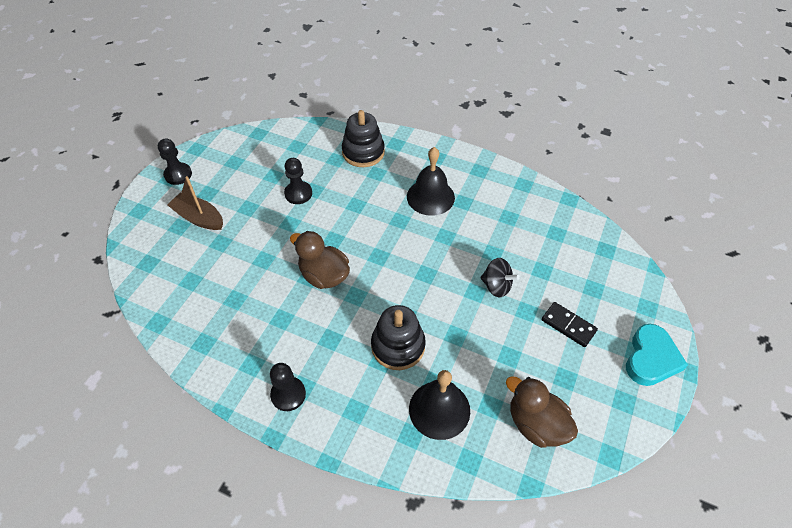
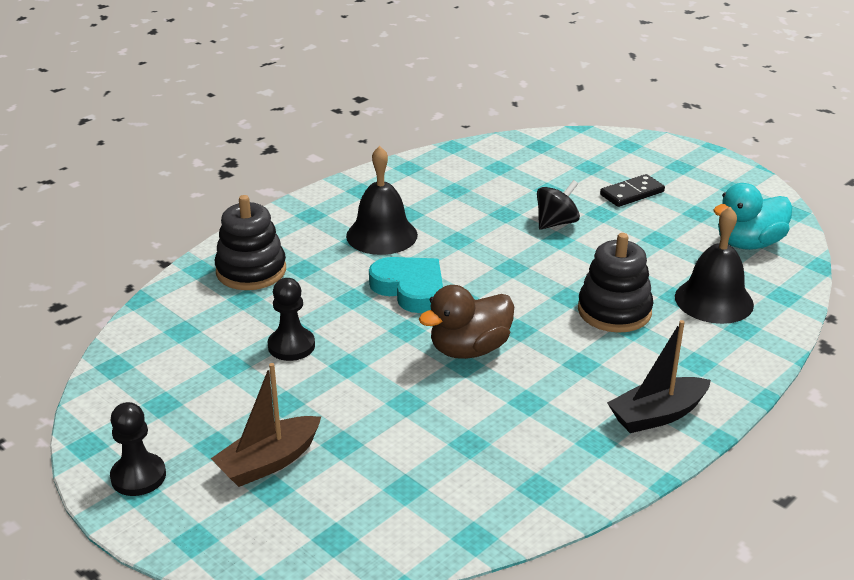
camera: 70 degrees left, 20 degrees down
black pawn [270,363,306,411] -> black boat [607,320,711,433]
brown duck [506,376,578,448] -> turquoise duck [713,183,792,250]
turquoise heart [626,324,688,386] -> turquoise heart moved to [369,257,443,313]

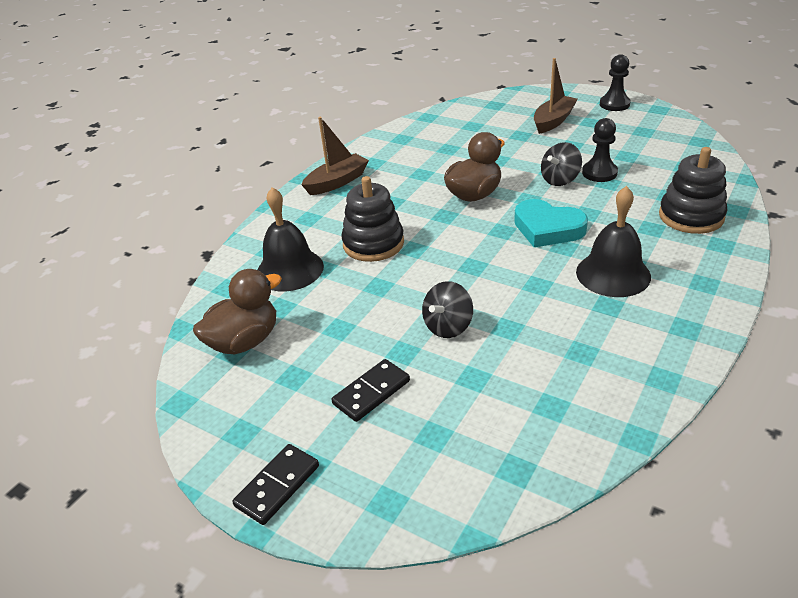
camera: 170 degrees right, 5 degrees up
black boat [607,320,711,433] -> brown boat [301,117,369,195]
turquoise duck [713,183,792,250] -> brown duck [193,269,282,354]
none -> black domino [232,444,319,525]
none -> black spinning top [541,142,582,186]

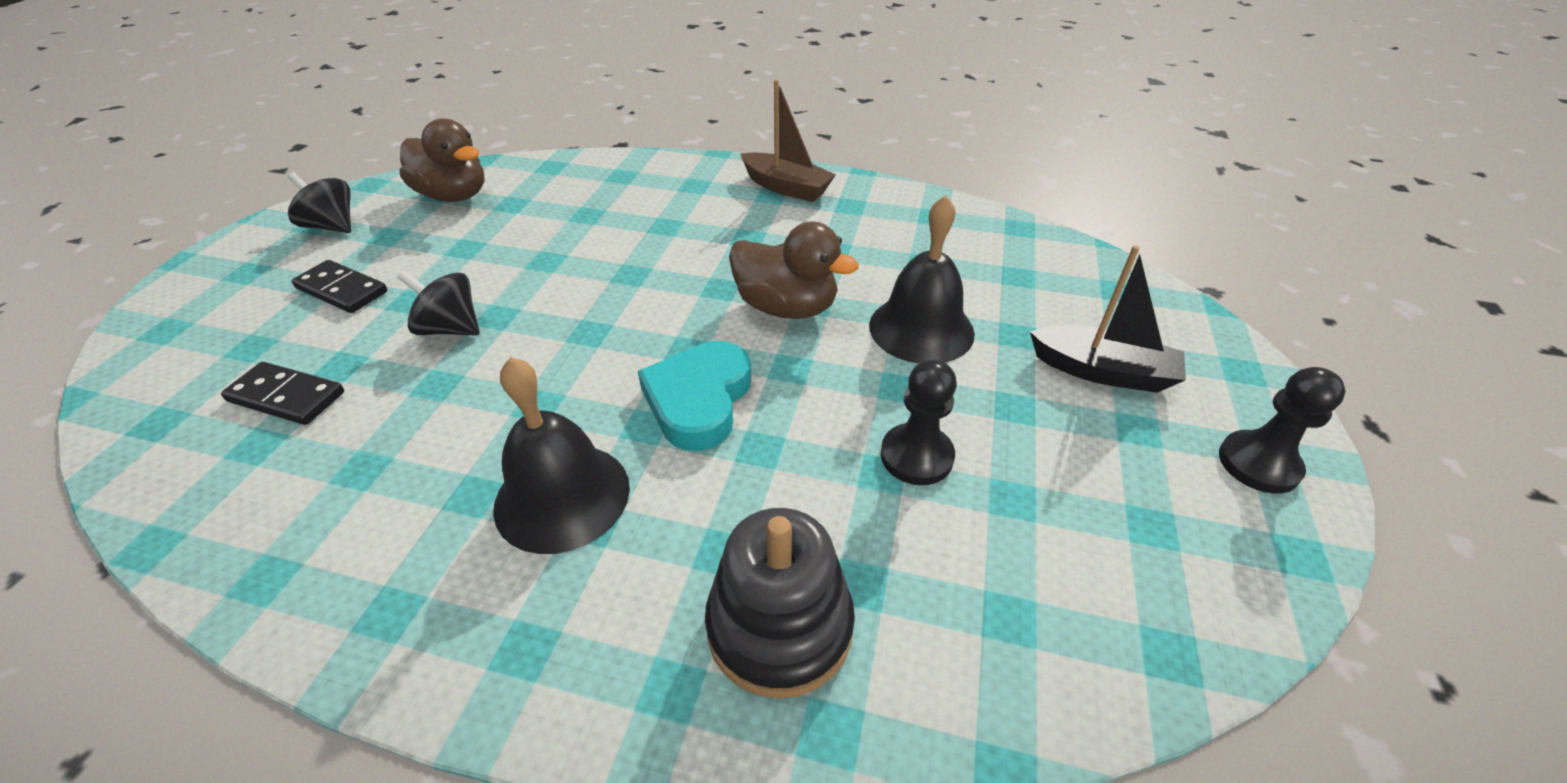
camera: 70 degrees right, 5 degrees up
black domino [232,444,319,525] -> black domino moved to [221,362,344,425]
black bell [257,187,324,292] -> black bell moved to [869,195,975,364]
black stacking toy [341,176,404,262] -> none
brown boat [534,58,578,134] -> black boat [1030,245,1186,393]
black spinning top [541,142,582,186] -> black spinning top moved to [288,172,351,233]

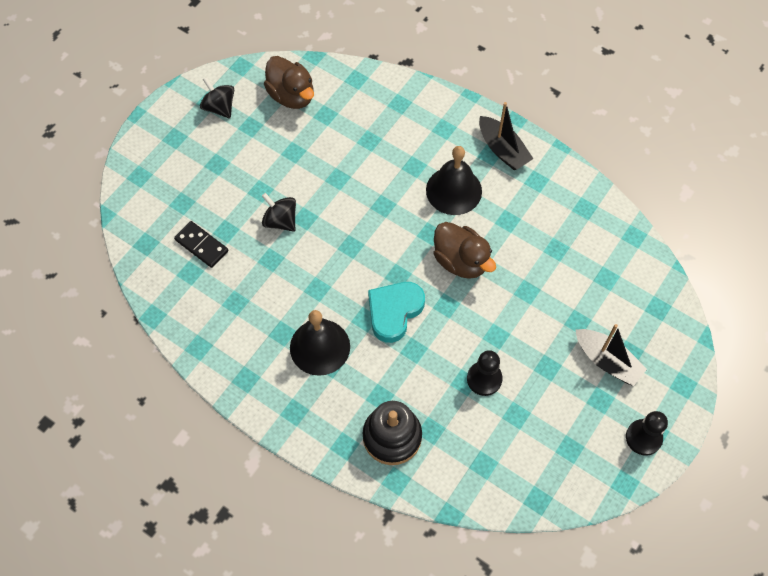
camera: 20 degrees right, 20 degrees up
black domino [292,260,387,313] -> none
brown boat [740,80,836,202] -> black boat [479,102,533,170]
black bell [869,195,975,364] -> black bell moved to [426,146,482,215]

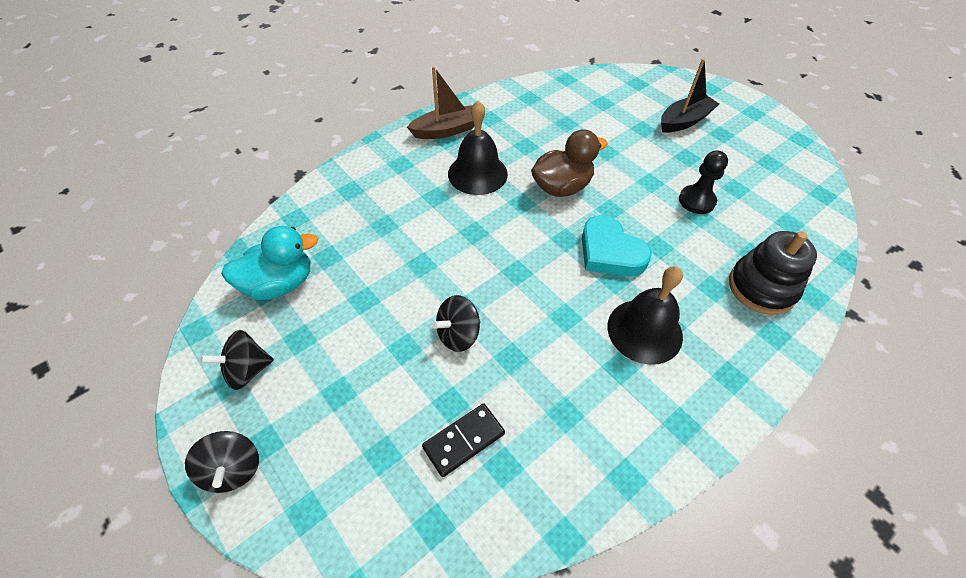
camera: 75 degrees left, 10 degrees down
brown duck [264,56,314,109] -> turquoise duck [221,226,318,300]
black boat [479,102,533,170] -> brown boat [407,66,475,139]
black pawn [626,411,668,456] -> none
none -> black spinning top [185,431,259,493]

